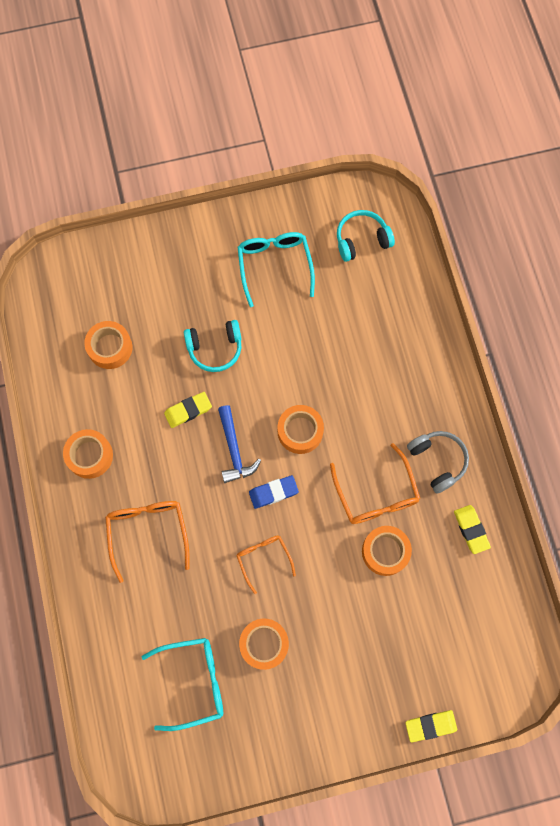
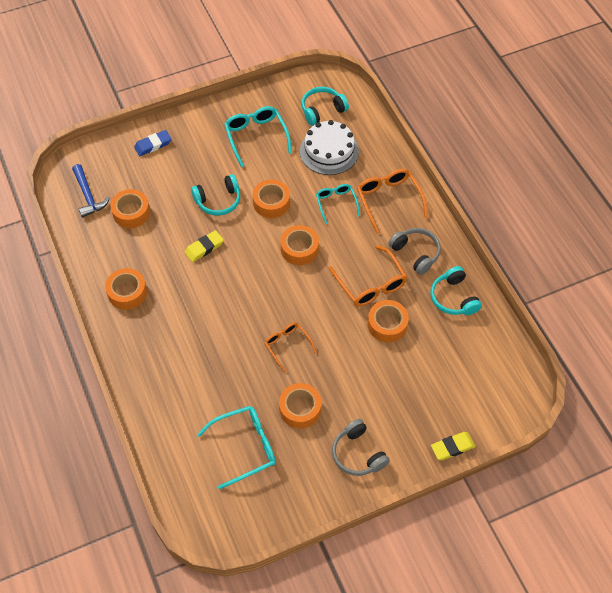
camera: 10 degrees left, 15 degrees down
orange glasses [105,501,190,583] -> orange glasses moved to [357,169,428,234]
blue hammer [218,405,261,483] -> blue hammer moved to [72,164,110,218]
blue eraser [249,475,299,509] -> blue eraser moved to [134,130,171,156]
yellow eraser [454,505,491,554] -> turquoise headphones [431,266,482,315]
none -> orange tape [253,180,290,218]
none -> white cake [300,120,359,175]
none -> turquoise glasses [316,184,359,224]
none -> grey headphones [332,419,390,476]

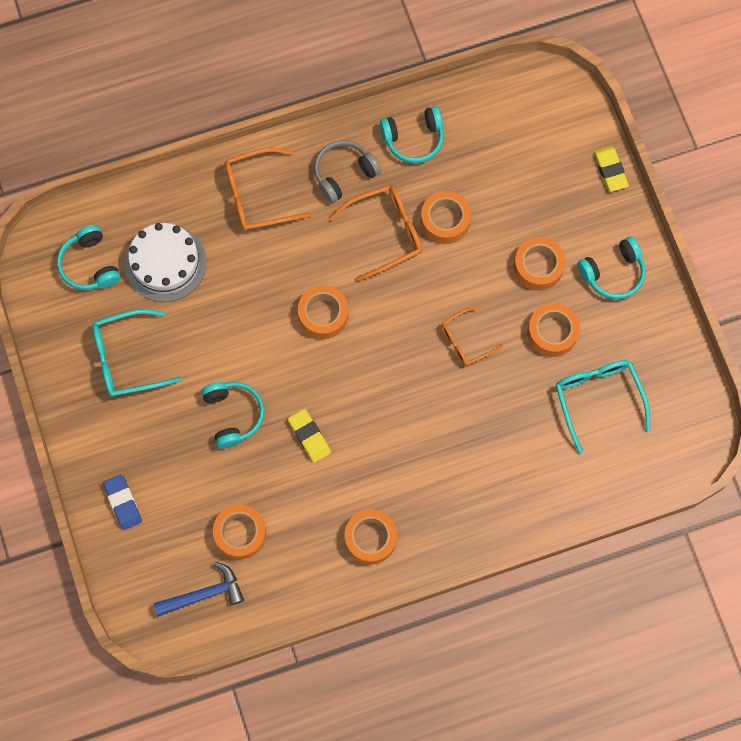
camera: 85 degrees left, 15 degrees up
orange tape [253,180,290,218] -> orange tape moved to [514,237,565,291]
turquoise glasses [316,184,359,224] -> none
grey headphones [332,419,390,476] -> turquoise headphones [578,237,646,300]

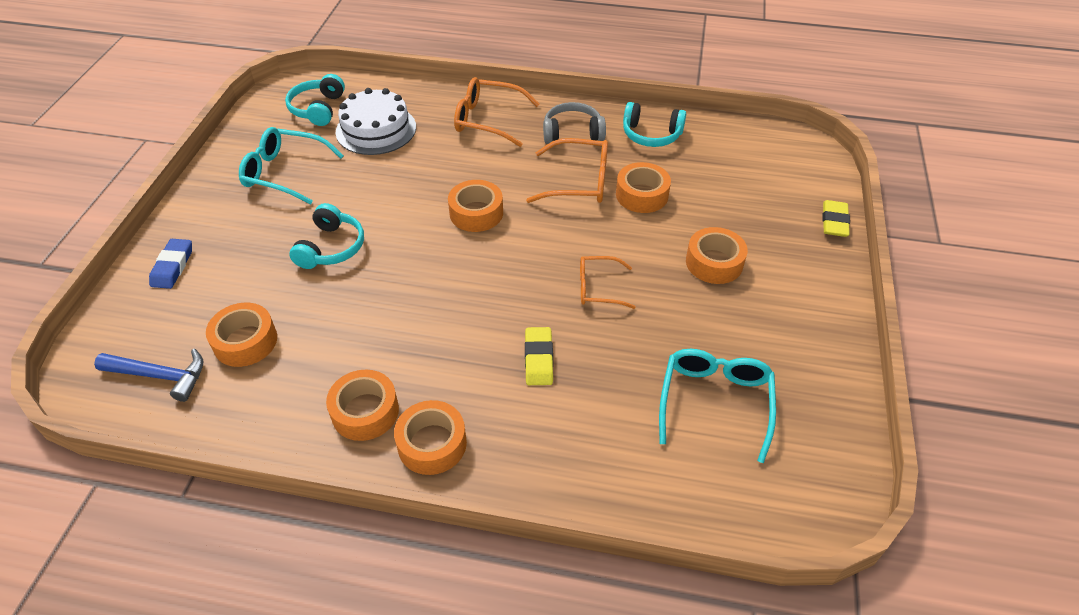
camera: 30 degrees right, 25 degrees down
yellow eraser [288,409,331,463] -> yellow eraser moved to [525,327,553,385]
orange tape [527,303,580,357] -> orange tape moved to [394,400,467,475]
turquoise headphones [578,237,646,300] -> none

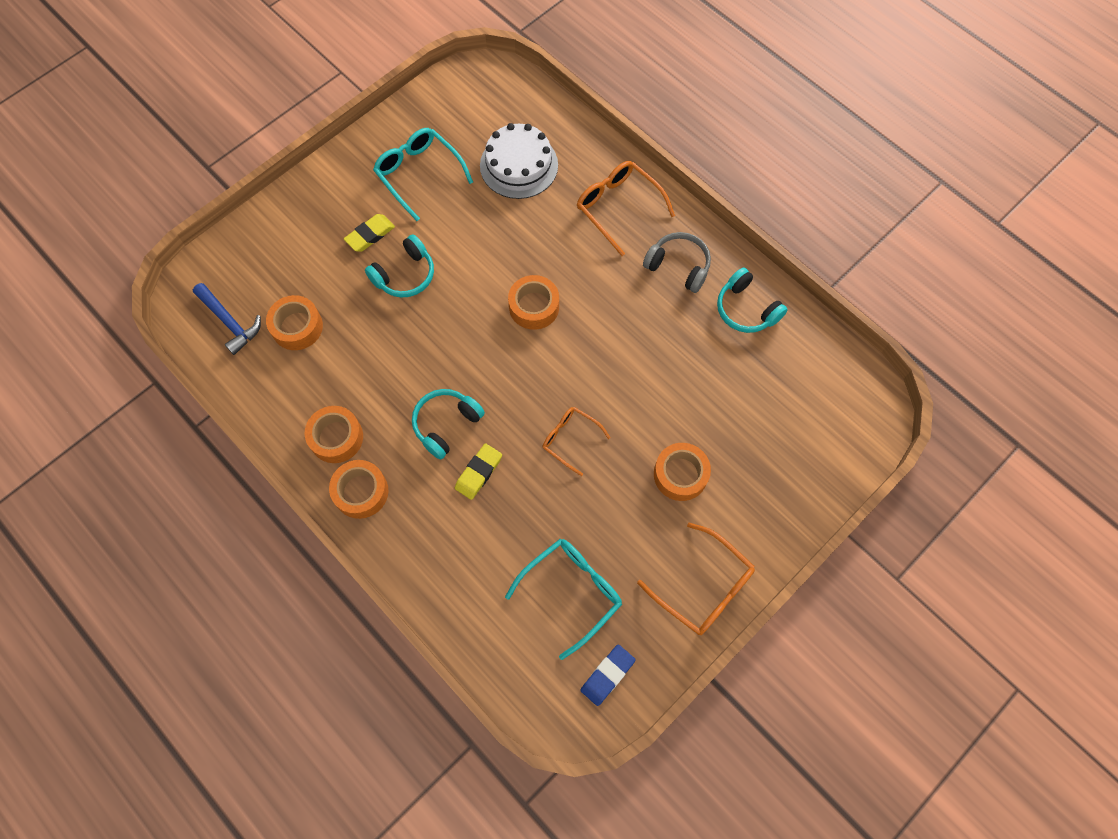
camera: 35 degrees right, 20 degrees up
blue eraser [149,239,192,289] -> blue eraser moved to [580,644,636,706]
turquoise headphones [285,74,345,126] -> turquoise headphones moved to [412,389,485,460]
orange glasses [526,138,608,203] -> orange glasses moved to [637,522,755,635]
orange tape [616,162,671,213] -> none
yellow eraser [822,200,850,237] -> yellow eraser moved to [344,214,395,252]

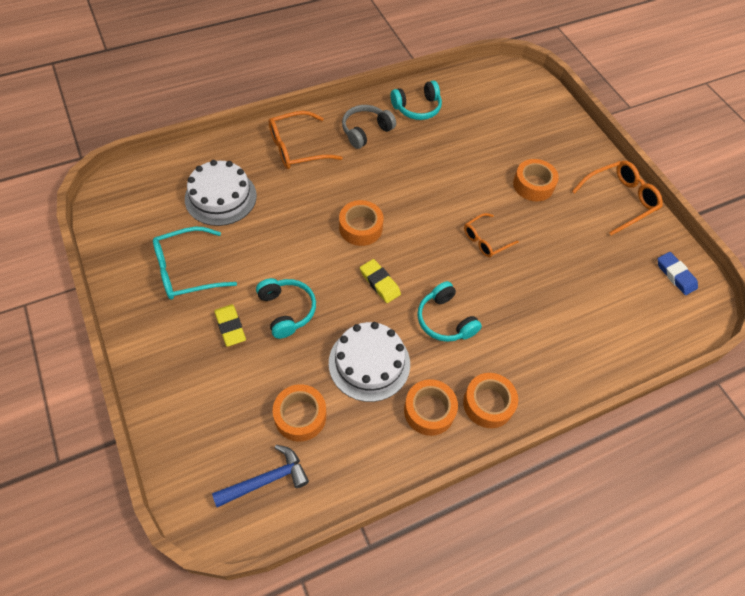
camera: 75 degrees left, 10 degrees down
yellow eraser [455,443,502,500] -> yellow eraser moved to [360,259,401,303]
turquoise glasses [505,539,622,660] -> none
none -> white cake [329,322,410,402]

